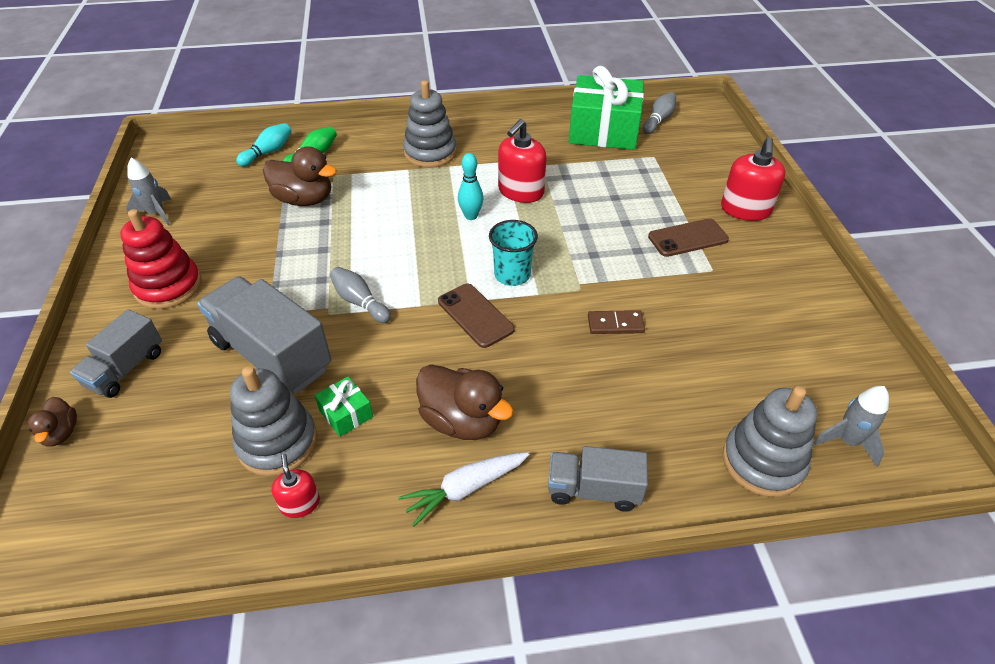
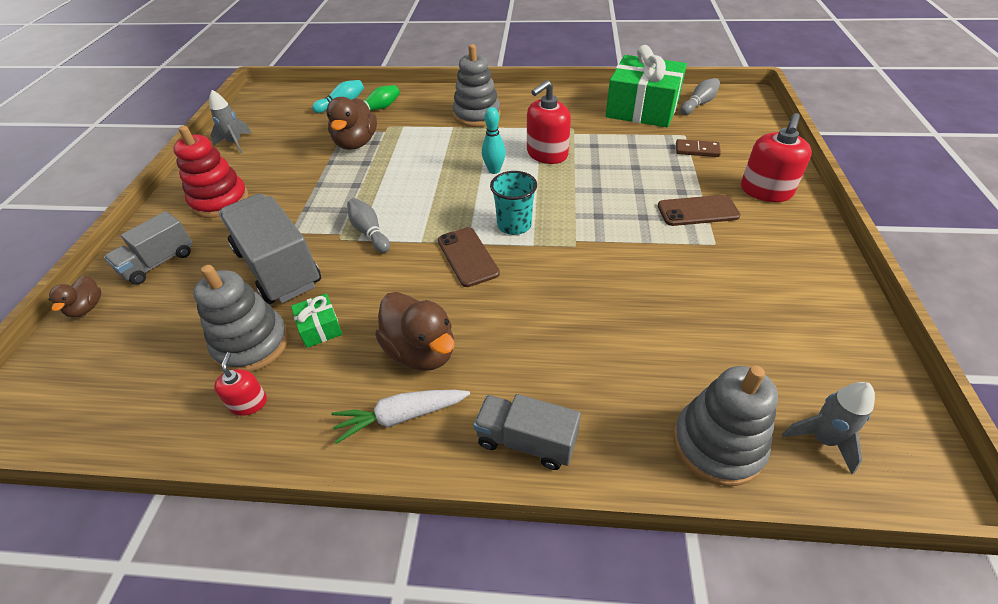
camera: 15 degrees right, 0 degrees up
brown duck [263,146,337,206] -> brown duck turned 60 degrees clockwise [326,97,377,150]
brown domino [588,310,645,334] -> brown domino moved to [676,139,721,157]

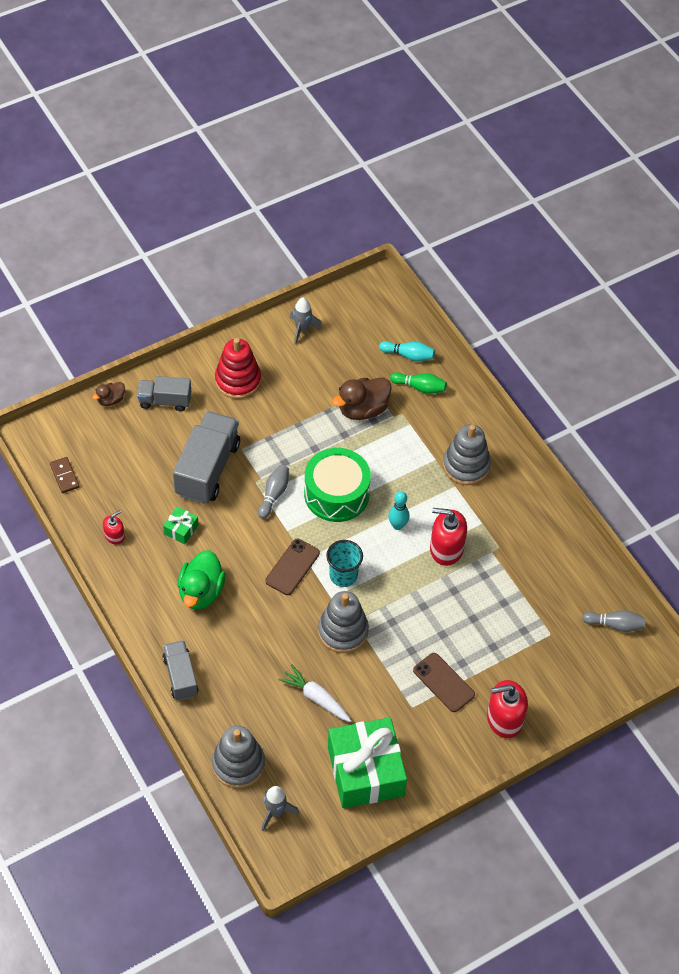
camera: 50 degrees right, 10 degrees up
grey stacking toy [193,265,289,372] -> grey stacking toy moved to [318,591,369,653]
white carrot [331,390,470,444] -> white carrot moved to [278,664,351,722]
brown duck [375,292,454,371] -> green duck [178,550,226,610]
green gift [606,45,687,127] -> green gift moved to [328,717,407,808]
brown domino [676,139,721,157] -> brown domino moved to [50,457,80,493]
none -> green drum [304,448,371,522]

